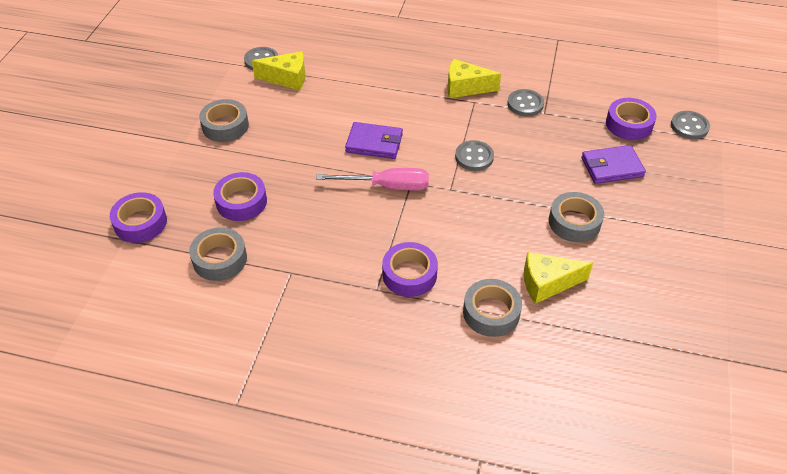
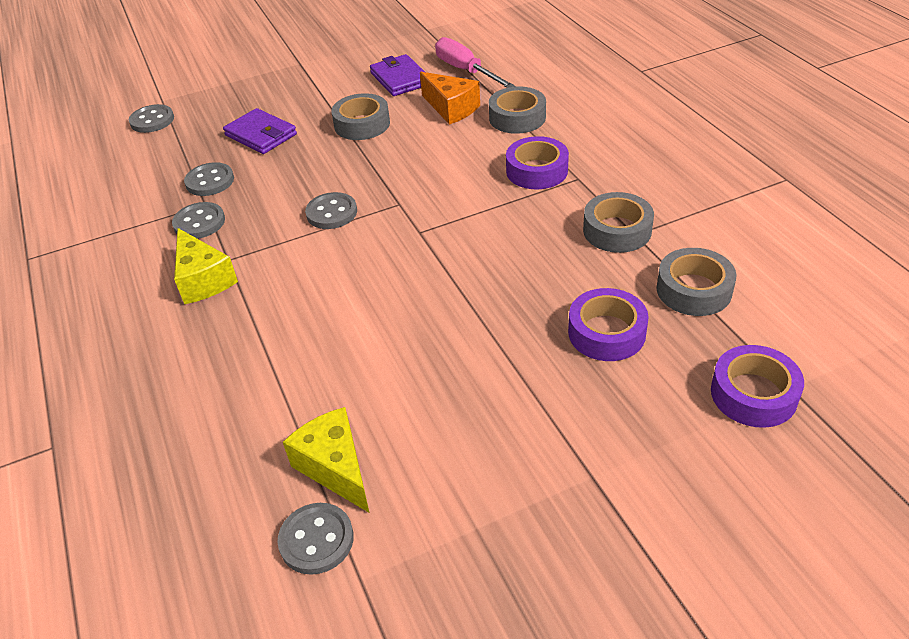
camera: 125 degrees left, 5 degrees down
grey tape [199,99,249,142] -> grey tape moved to [583,192,654,253]
pink screwdriver [316,168,429,190] -> pink screwdriver moved to [435,37,516,88]
purple wallet [345,122,403,159] -> purple wallet moved to [370,54,425,96]
yellow cheese [524,252,593,304] -> orange cheese [420,72,480,125]
purple tape [606,98,657,140] -> none
none -> grey button [184,162,234,196]

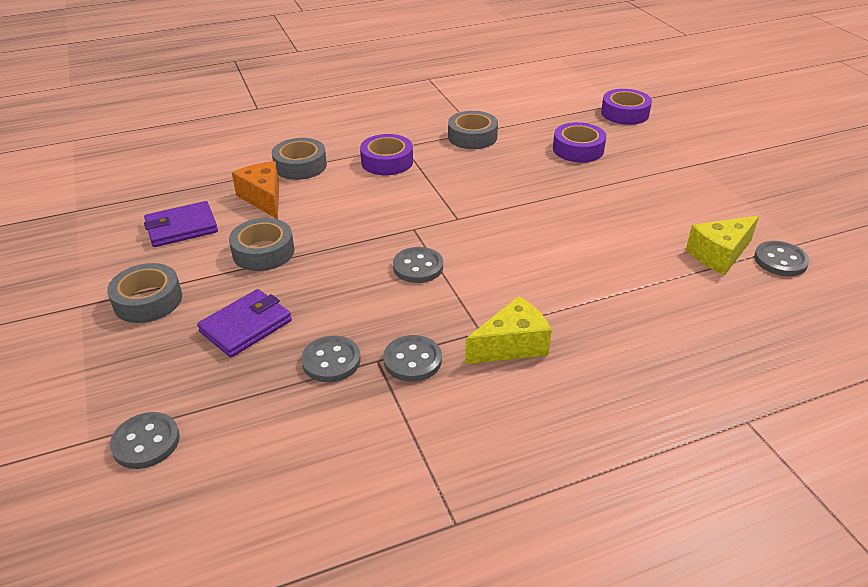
camera: 90 degrees left, 5 degrees down
orange cheese [420,72,480,125] -> orange cheese turned 75 degrees counterclockwise [232,161,279,219]
pink screwdriver [435,37,516,88] -> none
grey tape [656,248,736,316] -> grey tape moved to [107,263,182,323]

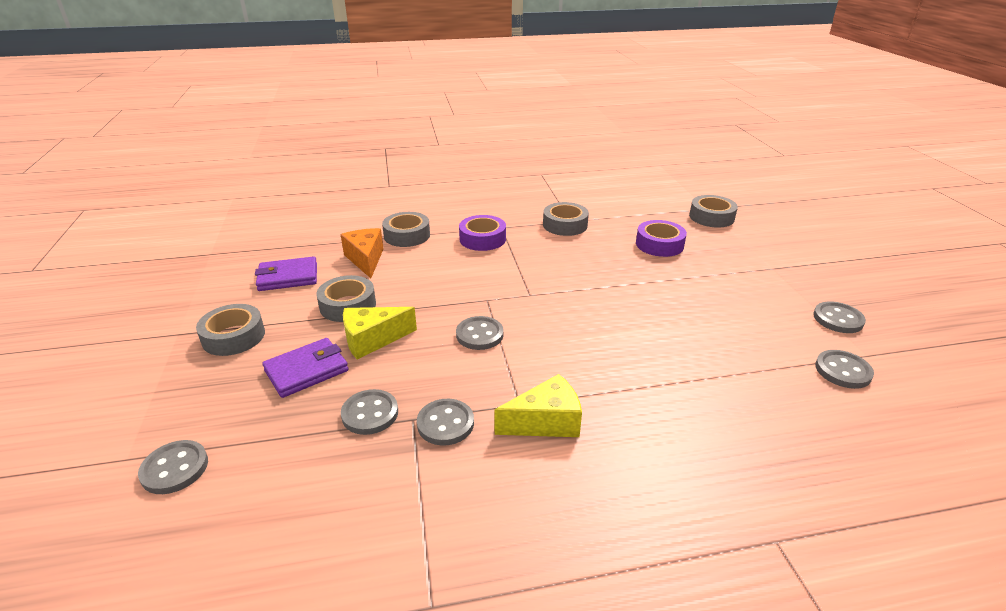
camera: 10 degrees right, 5 degrees down
purple tape [601,89,652,125] -> grey tape [689,195,738,228]
yellow cheese [686,216,759,275] -> yellow cheese moved to [343,307,417,359]
none -> grey button [814,301,866,333]

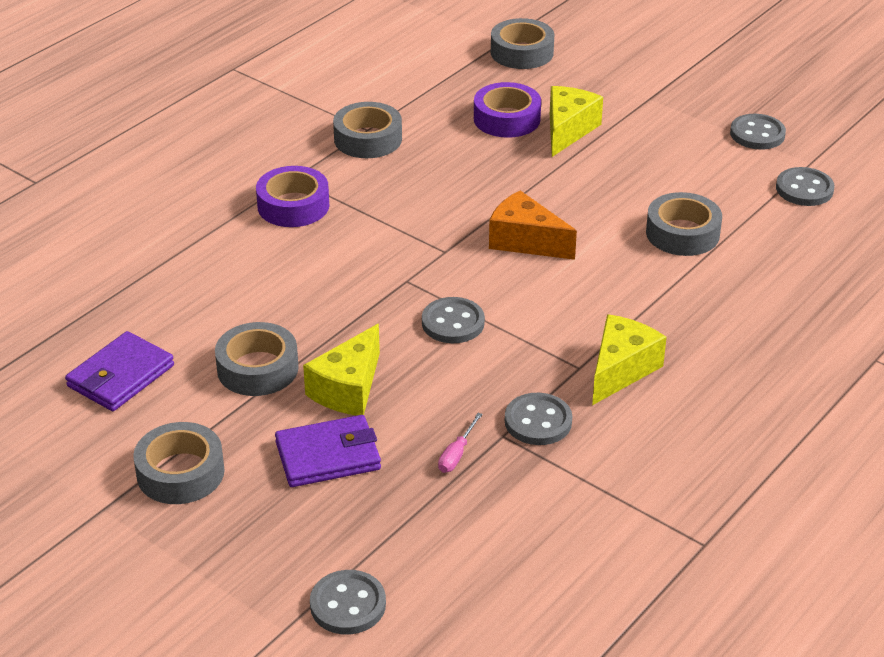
camera: 40 degrees left, 5 degrees up
purple wallet [262,338,349,398] -> purple wallet turned 60 degrees clockwise [275,415,381,487]
orange cheese [340,228,384,278] -> orange cheese moved to [489,190,577,260]
grey button [341,389,398,435] -> pink screwdriver [438,413,483,473]
grey tape [382,212,430,247] -> grey tape moved to [646,192,722,256]
none -> yellow cheese [550,86,603,157]

